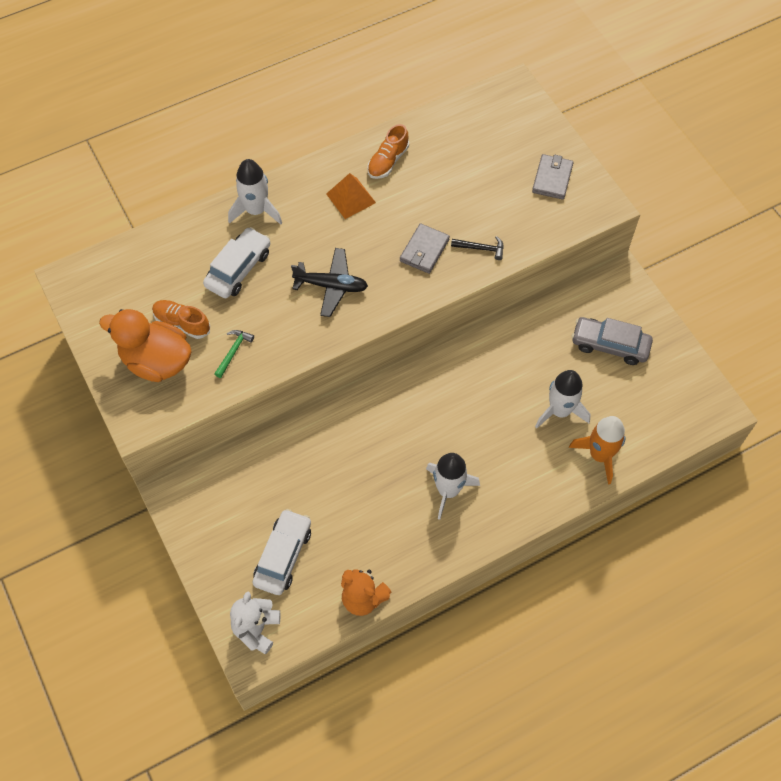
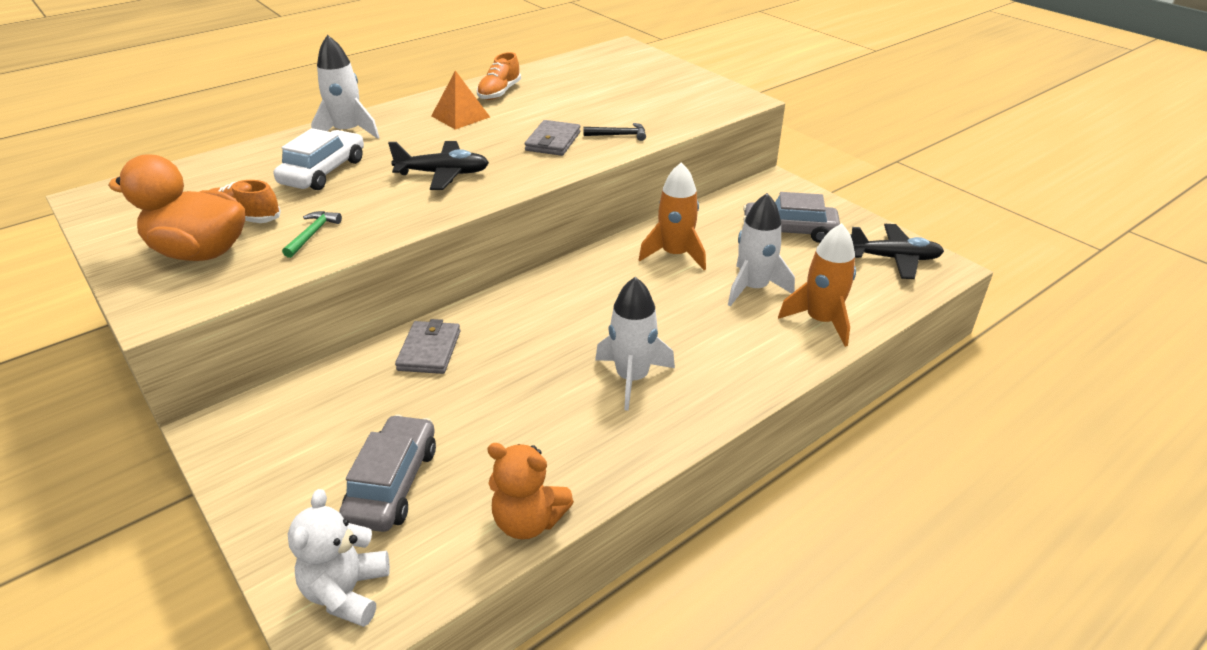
camera: 10 degrees left, 25 degrees down
white car [253,509,311,595] -> grey car [339,415,436,532]
grey wallet [532,154,574,200] -> grey wallet moved to [395,319,460,374]
none -> orange rocket [639,162,706,270]
none -> black plane [850,224,944,279]

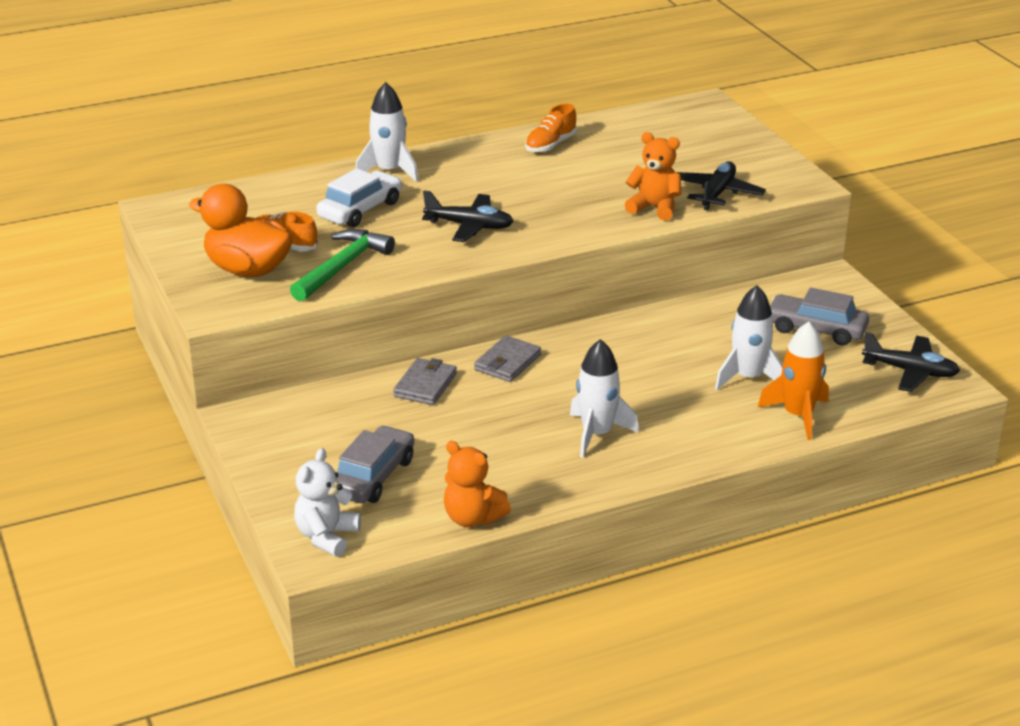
camera: 15 degrees right, 5 degrees down
green hammer [282,211,342,258] -> green hammer [290,229,395,301], size x1.93
orange pyramid [431,71,490,130] -> none
grey wallet [525,120,580,156] -> grey wallet moved to [474,335,541,382]
black hammer [584,123,646,141] -> orange teddy bear [625,132,681,221]
orange rocket [639,162,706,270] -> none
none -> black plane [676,161,766,210]

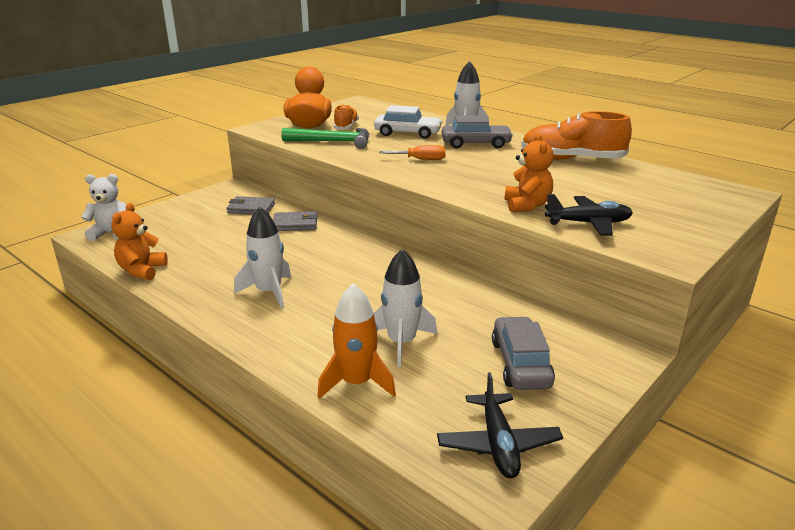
camera: 65 degrees right, 5 degrees down
grey car [336,425,414,503] -> grey car moved to [442,115,513,149]
black plane [422,190,513,242] -> orange screwdriver [379,145,446,160]
grey wallet [474,335,541,382] -> grey wallet moved to [227,196,275,215]
orange shoe [525,104,577,153] -> orange shoe [521,111,632,160], size x1.75

